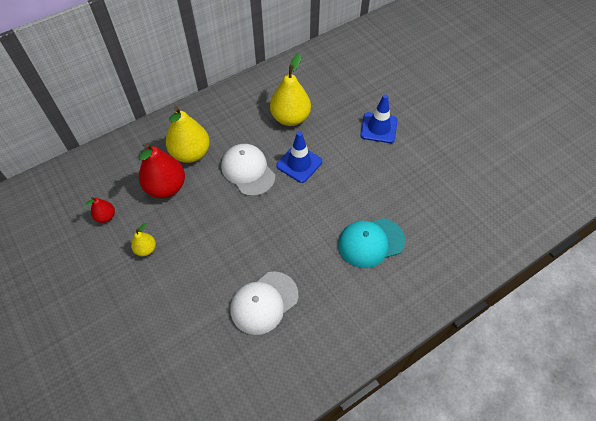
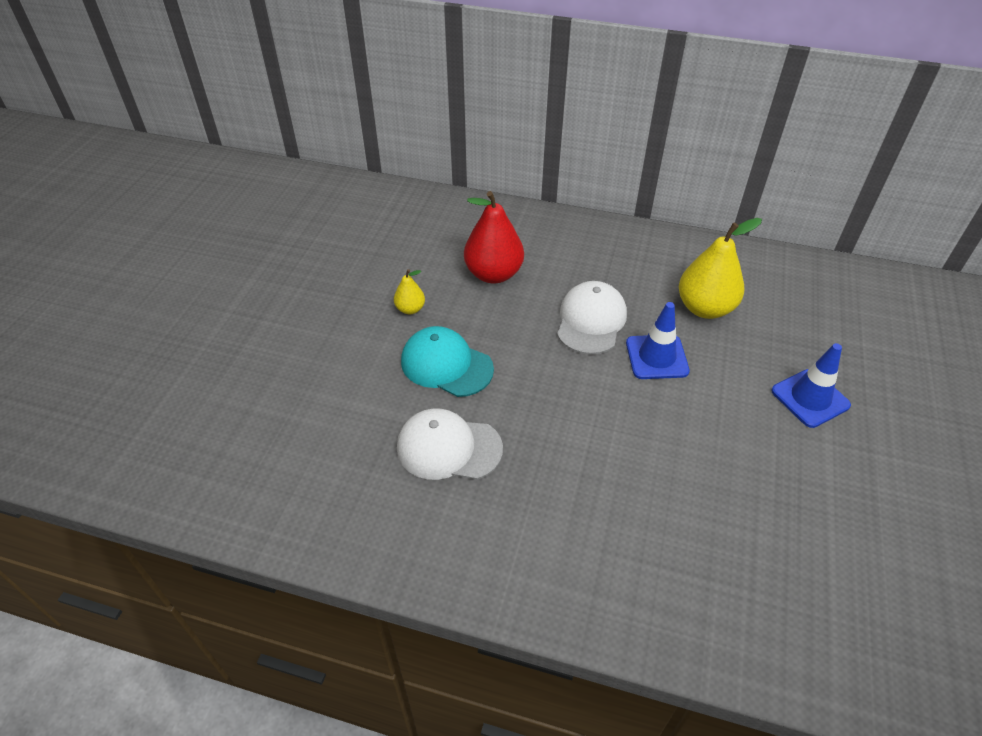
camera: 50 degrees right, 10 degrees down
red pear [86,197,115,223] -> none
yellow pear [166,106,210,163] -> none
turquoise cap [338,218,405,268] -> turquoise cap moved to [401,326,494,397]

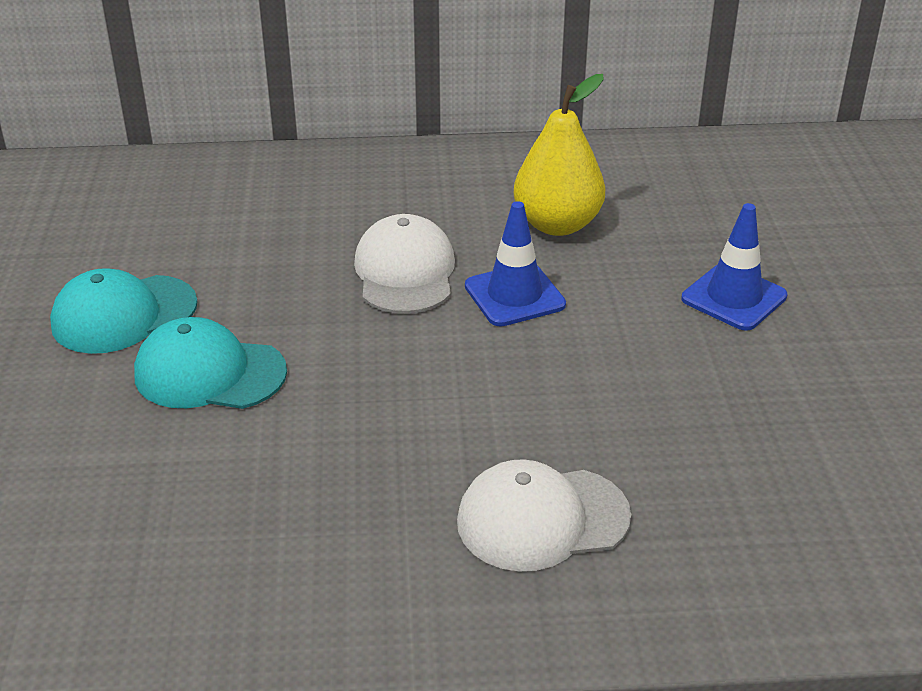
camera: 20 degrees left, 10 degrees down
yellow pear [394,269,425,314] -> turquoise cap [50,268,198,354]
white cap [397,409,503,480] -> white cap moved to [457,459,631,572]
red pear [464,191,524,283] -> none

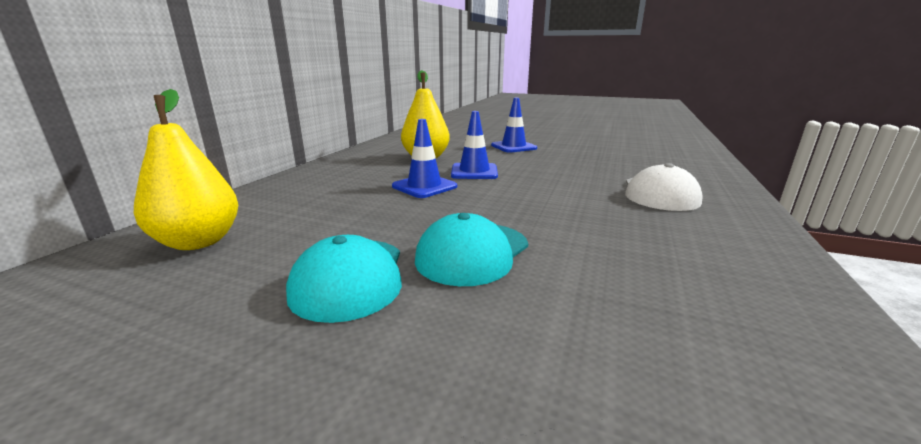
camera: 65 degrees left, 15 degrees down
white cap [354,214,455,314] -> blue traffic cone [392,119,457,198]
none -> yellow pear [134,89,238,250]

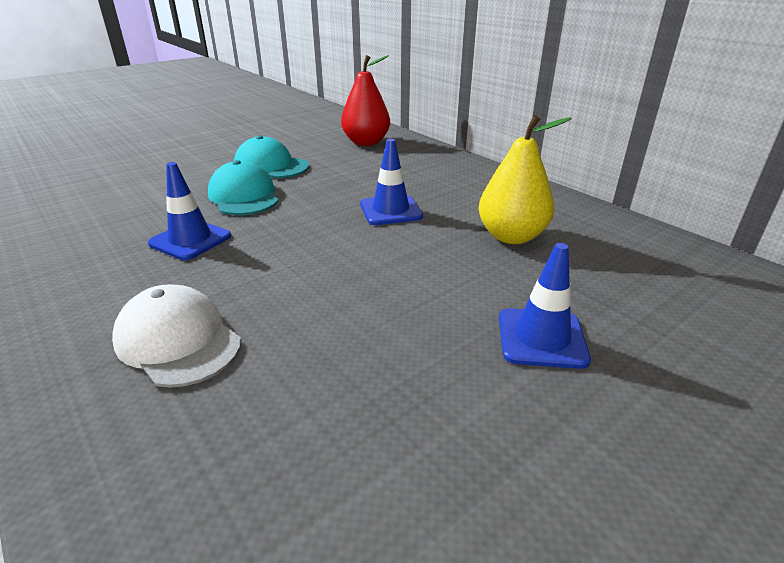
camera: 120 degrees right, 10 degrees up
yellow pear [134,89,238,250] -> red pear [341,55,390,146]
blue traffic cone [451,111,498,179] -> blue traffic cone moved to [148,162,231,260]

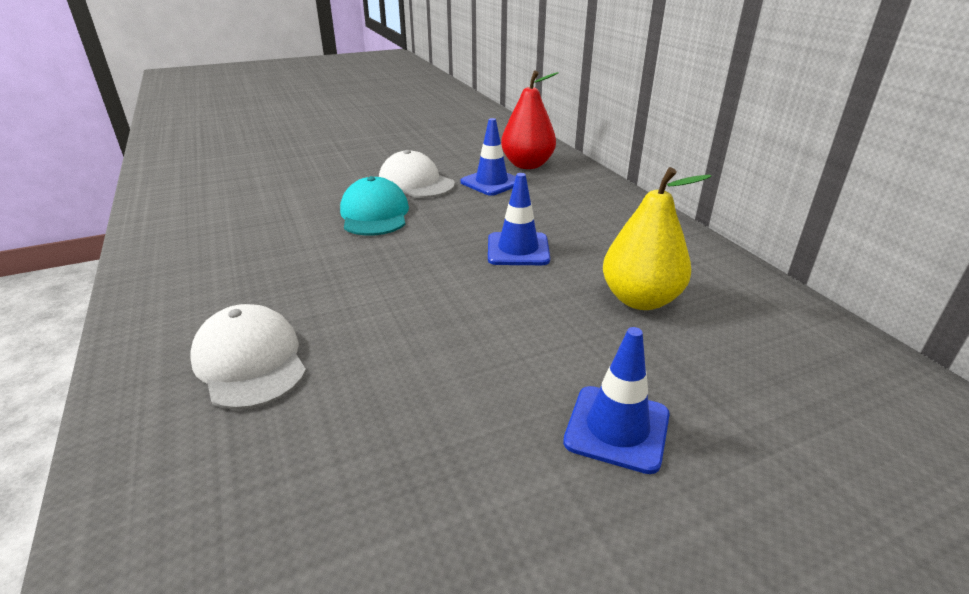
camera: 15 degrees right, 0 degrees up
blue traffic cone [148,162,231,260] -> blue traffic cone moved to [460,118,516,196]
turquoise cap [234,135,309,178] -> white cap [379,150,455,198]

